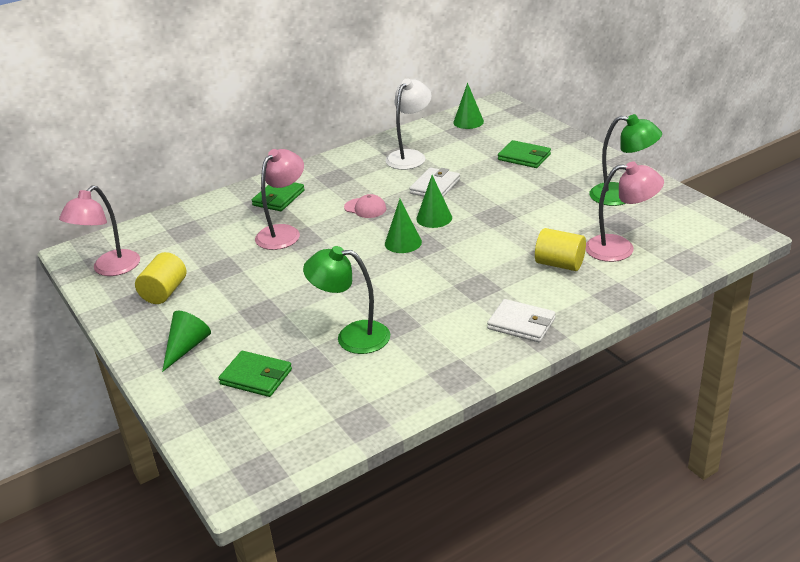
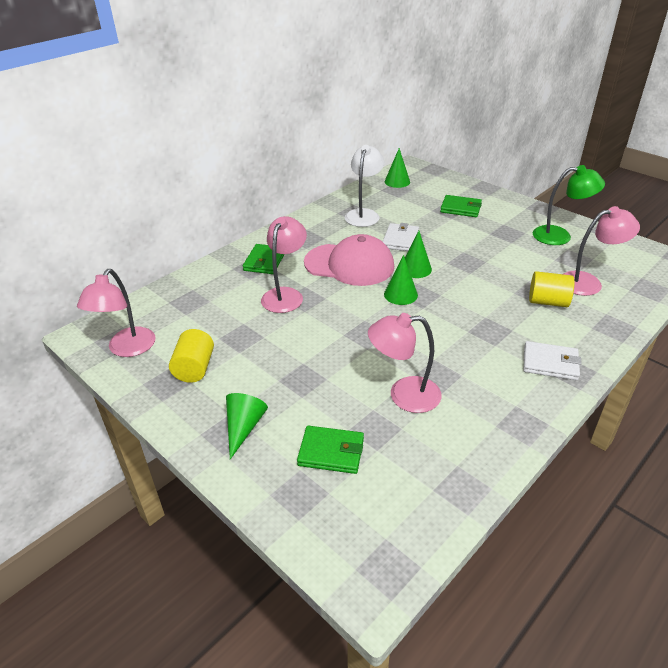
camera: 15 degrees left, 5 degrees up
green lamp [303,246,390,354] -> pink lamp [368,313,442,413]
pink cap [344,194,387,218] -> pink cap [304,234,394,286], size x2.29

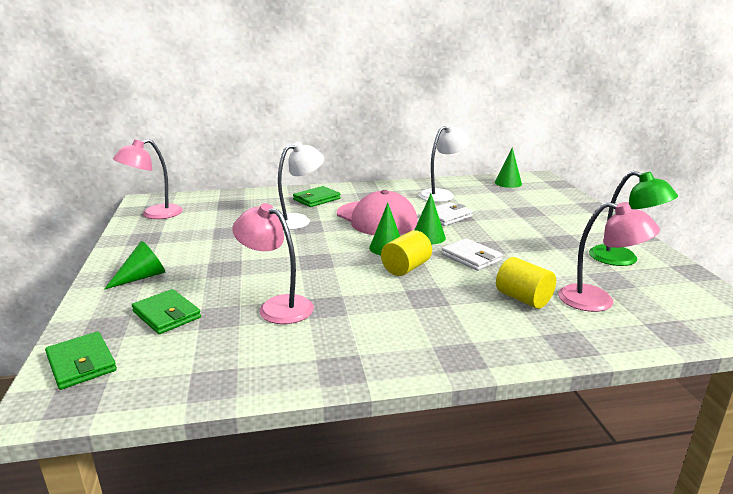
camera: 35 degrees right, 15 degrees down
yellow cylinder [169,329,214,383] -> yellow cylinder moved to [381,230,432,276]
pink lamp [261,216,307,313] -> white lamp [278,141,324,230]
green wallet [440,195,482,217] -> green wallet moved to [45,332,117,390]
white wallet [524,341,582,380] -> white wallet moved to [441,238,503,271]

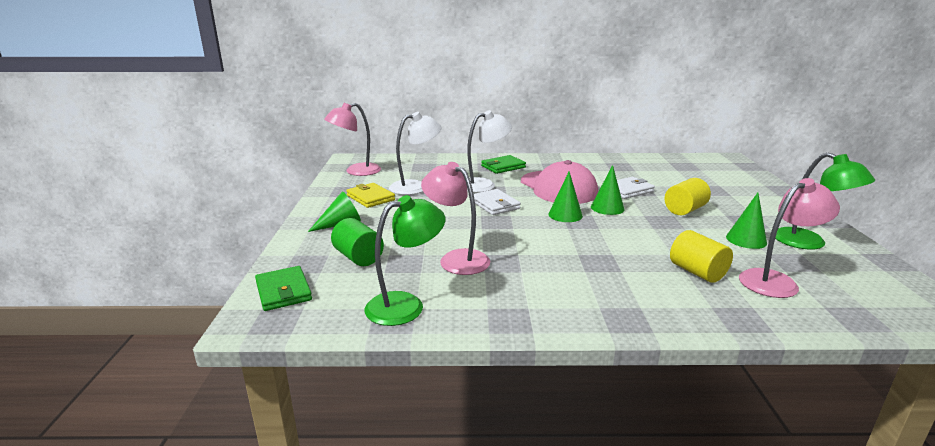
camera: 10 degrees right, 0 degrees up
green wallet [132,289,201,334] -> green cylinder [331,218,384,266]
yellow cylinder [381,230,432,276] -> yellow cylinder moved to [665,178,711,215]
white lamp [419,123,470,202] -> white lamp moved to [389,112,442,195]
white wallet [441,238,503,271] -> white wallet moved to [474,189,521,215]
green cone [495,147,522,188] -> green cone moved to [726,193,767,249]
pink lamp [558,202,660,312] -> pink lamp turned 60 degrees counterclockwise [739,178,840,298]
none -> yellow wallet [346,183,395,208]
none -> green lamp [365,195,445,326]

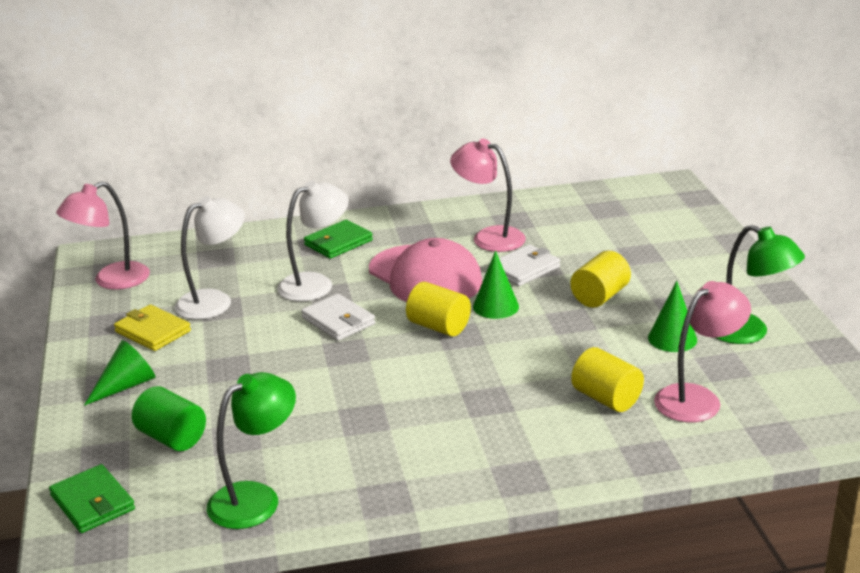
camera: 10 degrees left, 5 degrees up
pink lamp [421,162,490,275] -> pink lamp moved to [450,139,526,252]
green cone [548,171,583,222] -> yellow cylinder [406,282,471,337]

